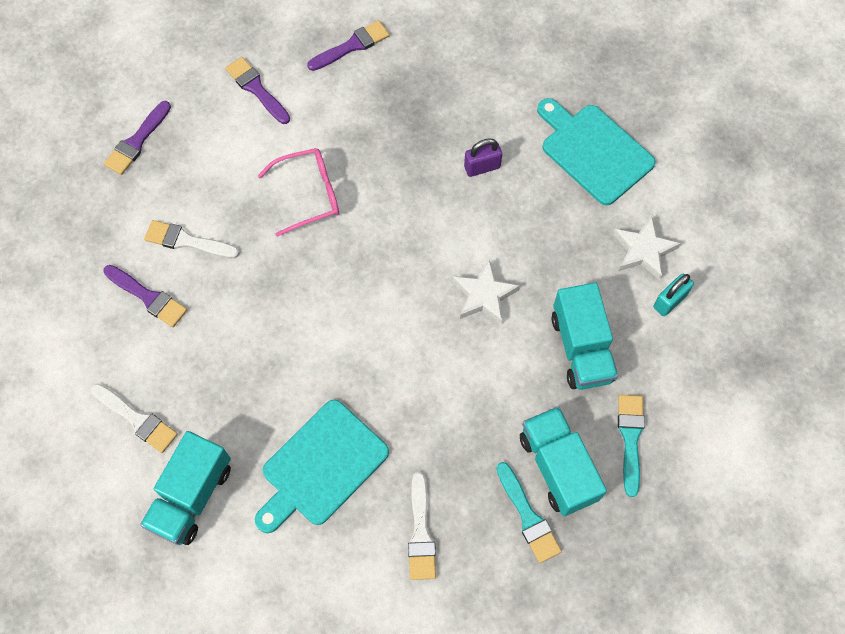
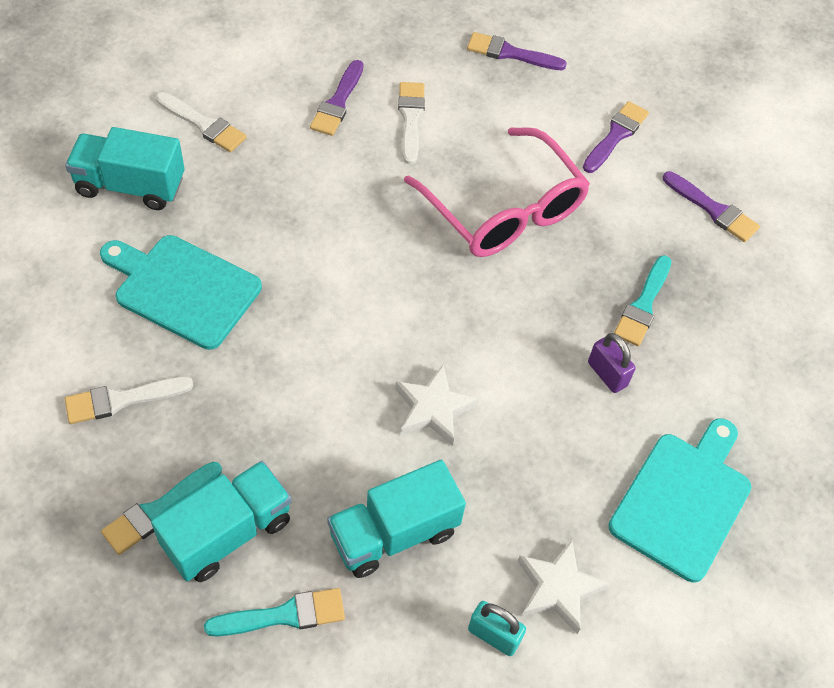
camera: 70 degrees right, 10 degrees down
white brush [91,384,178,453] -> white brush turned 75 degrees counterclockwise [156,92,247,152]
pink glasses [258,148,339,237] -> pink glasses [404,127,590,257], size x1.61
none -> turquoise brush [614,255,671,346]

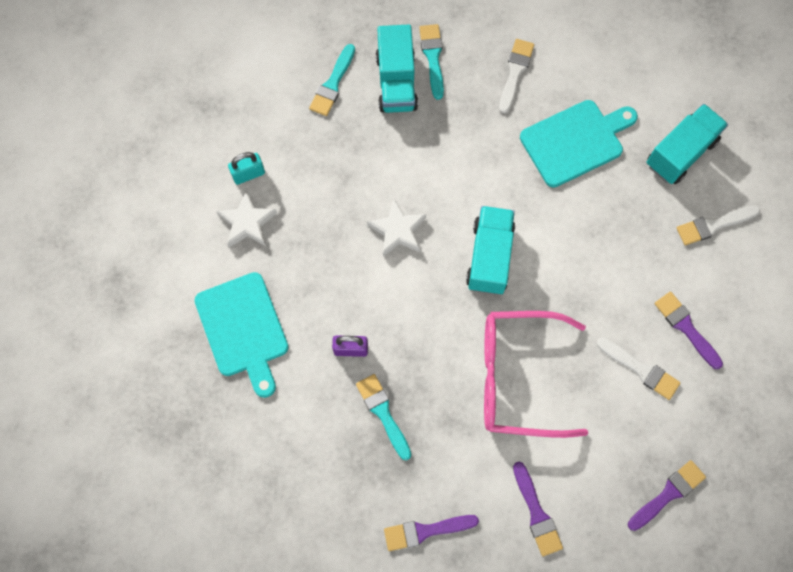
camera: 130 degrees right, 15 degrees up
turquoise truck [327,460,466,578] -> turquoise truck moved to [466,206,515,295]

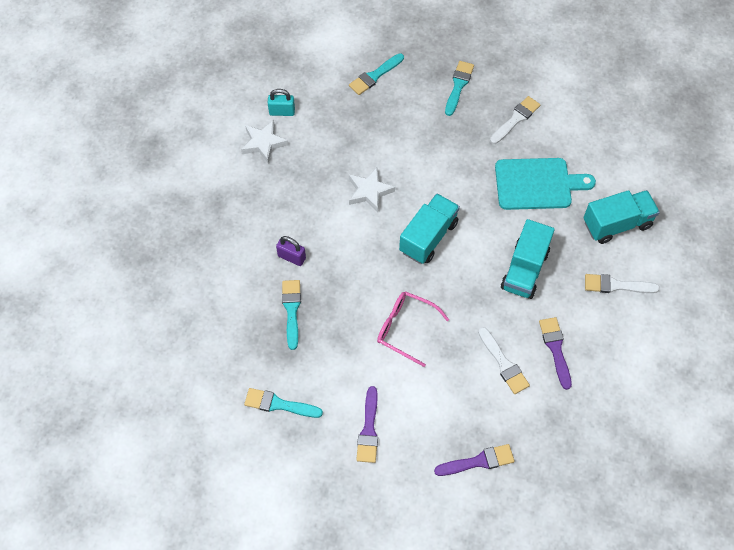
camera: 25 degrees right, 10 degrees down
turquoise cutting board [195,272,289,398] -> none
turquoise truck [376,25,418,113] -> turquoise truck moved to [501,219,555,299]
purple brush [384,515,479,551] -> turquoise brush [244,388,323,418]
pink glasses [484,311,588,438] -> pink glasses [377,291,449,367], size x0.62

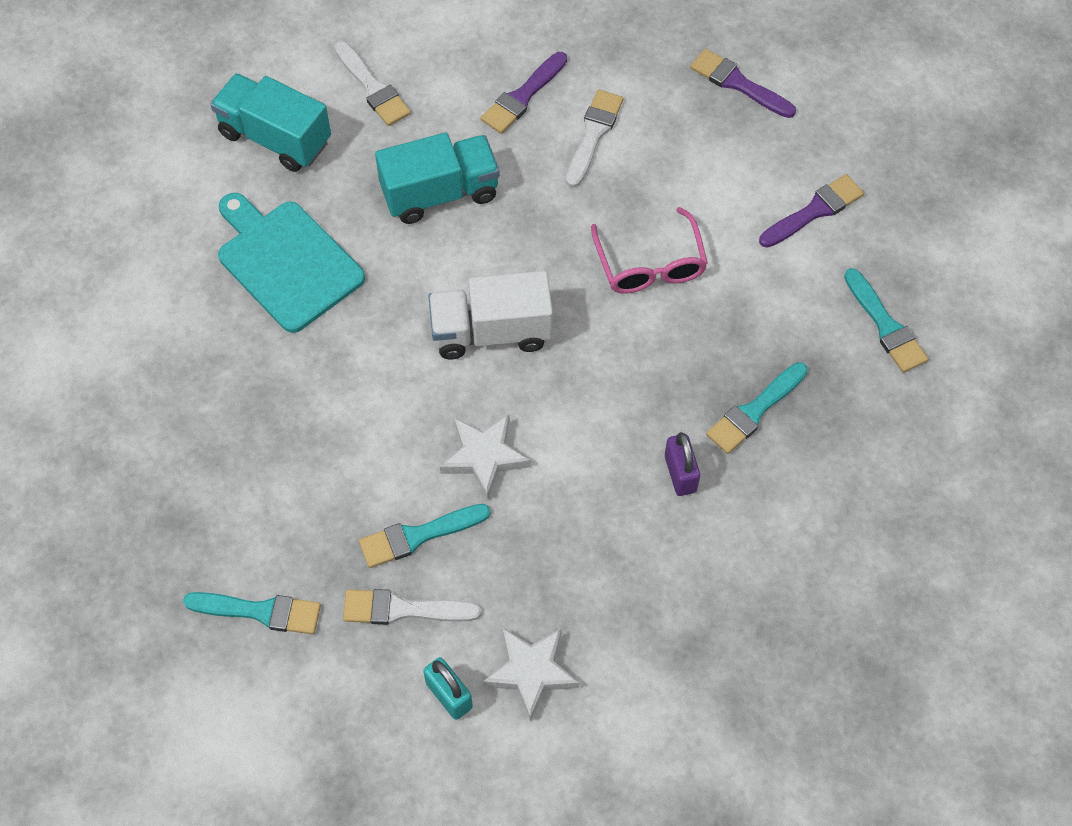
camera: 130 degrees left, 0 degrees up
turquoise truck [399,193,460,264] -> white truck [428,271,553,359]
turquoise brush [445,61,474,116] -> turquoise brush moved to [359,504,491,568]
white brush [490,96,540,144] -> white brush moved to [343,589,481,625]

